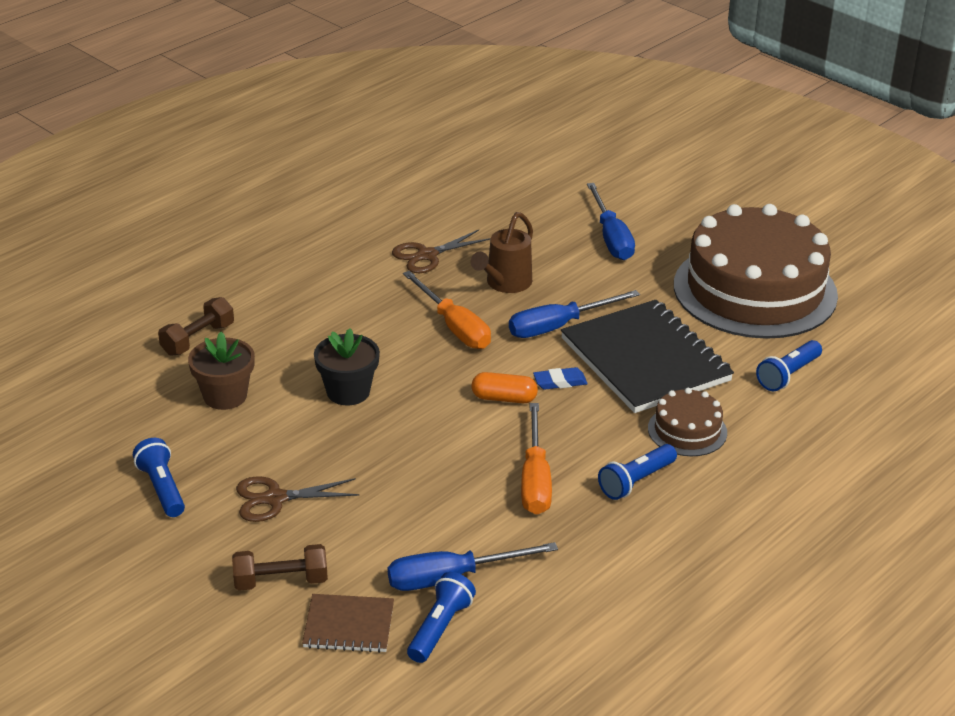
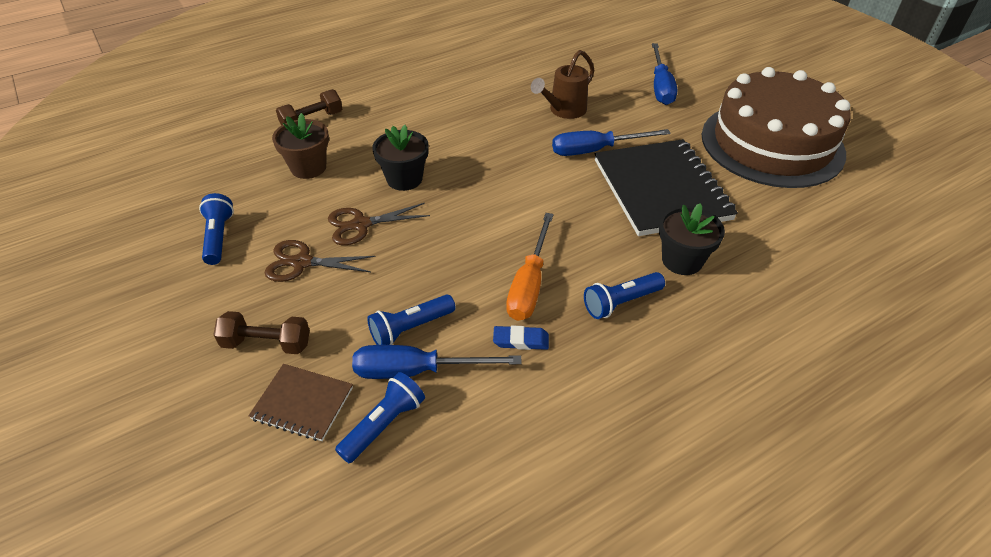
camera: 15 degrees right, 10 degrees up
brown scissors [392,230,491,273] -> brown scissors moved to [328,203,430,245]
orange screwdriver [403,271,491,349] -> none
orange capsule [472,372,538,403] -> none
blue eraser [533,367,588,390] -> blue eraser moved to [493,325,549,350]
brown cake [648,388,727,456] -> black flower pot [659,203,725,275]
blue flashlight [756,340,822,391] -> blue flashlight moved to [367,295,456,345]

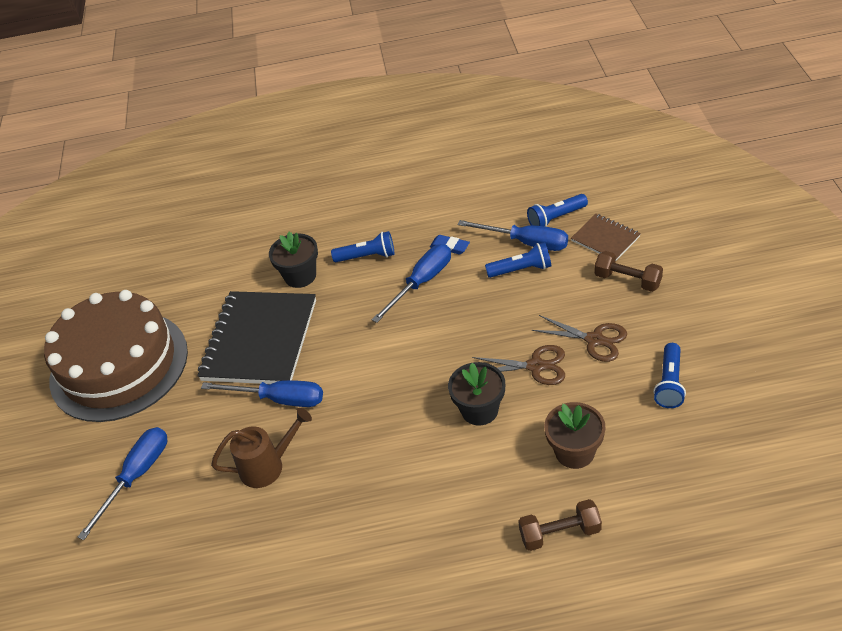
camera: 150 degrees left, 0 degrees up
orange screwdriver [506,213,554,321] -> blue screwdriver [372,244,451,323]

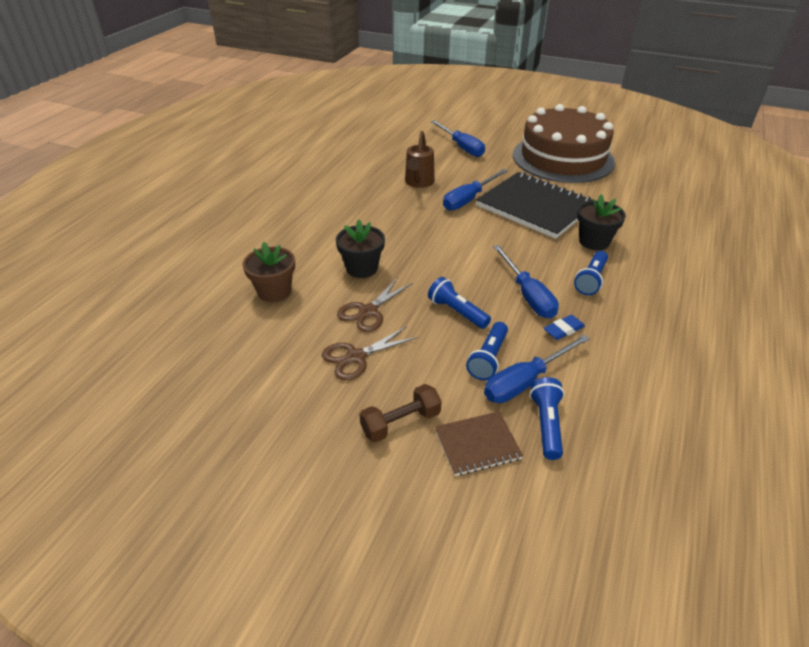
camera: 115 degrees right, 5 degrees down
brown dumbbell [518,499,602,551] -> none
blue flashlight [653,343,686,408] -> blue flashlight moved to [428,277,491,329]

